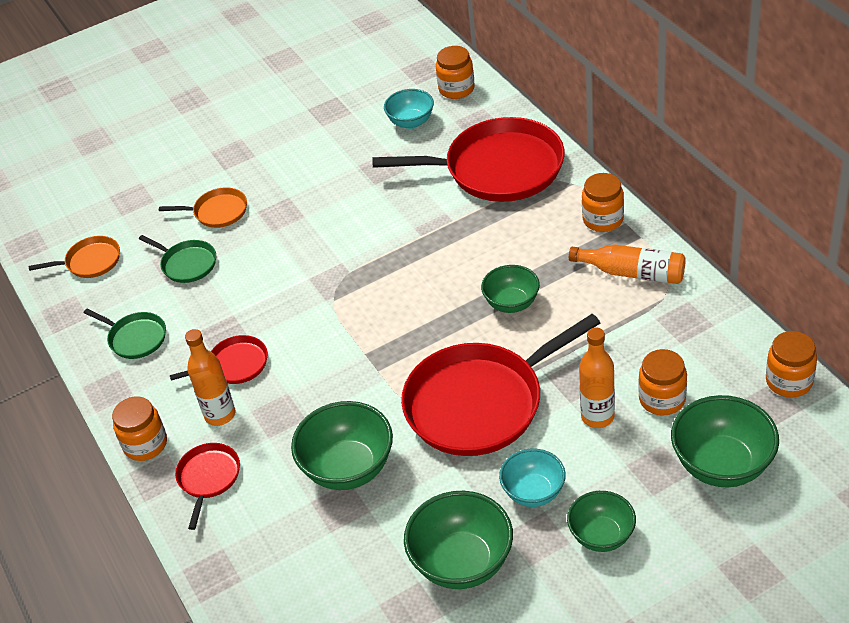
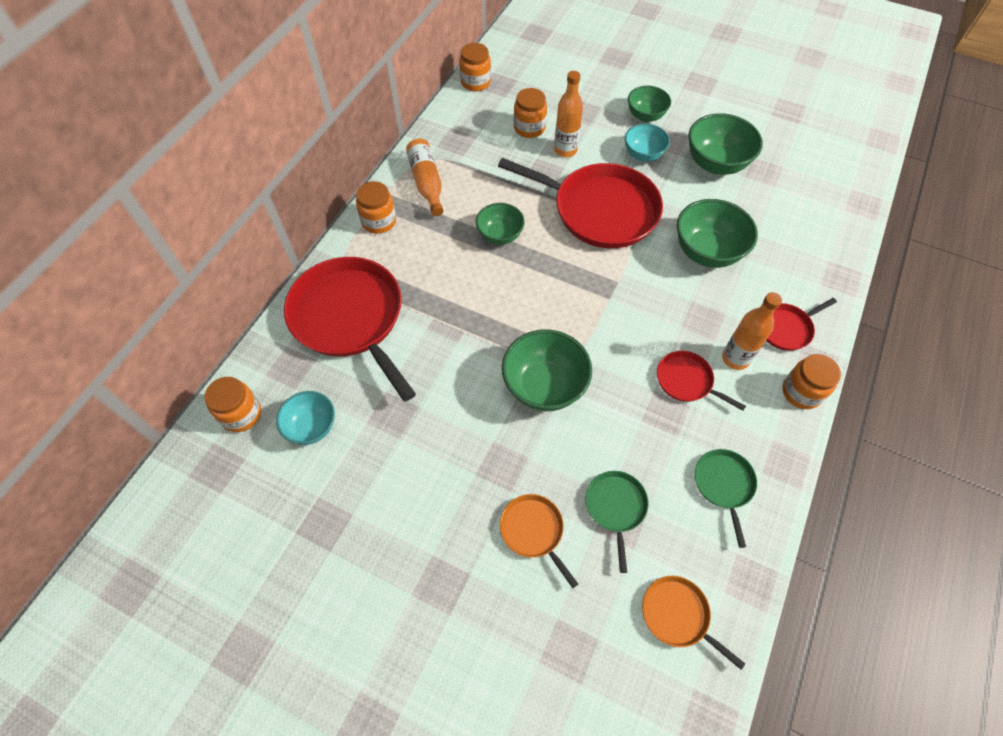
camera: 130 degrees left, 15 degrees up
green bowl [671,395,779,487] -> green bowl moved to [502,329,592,411]

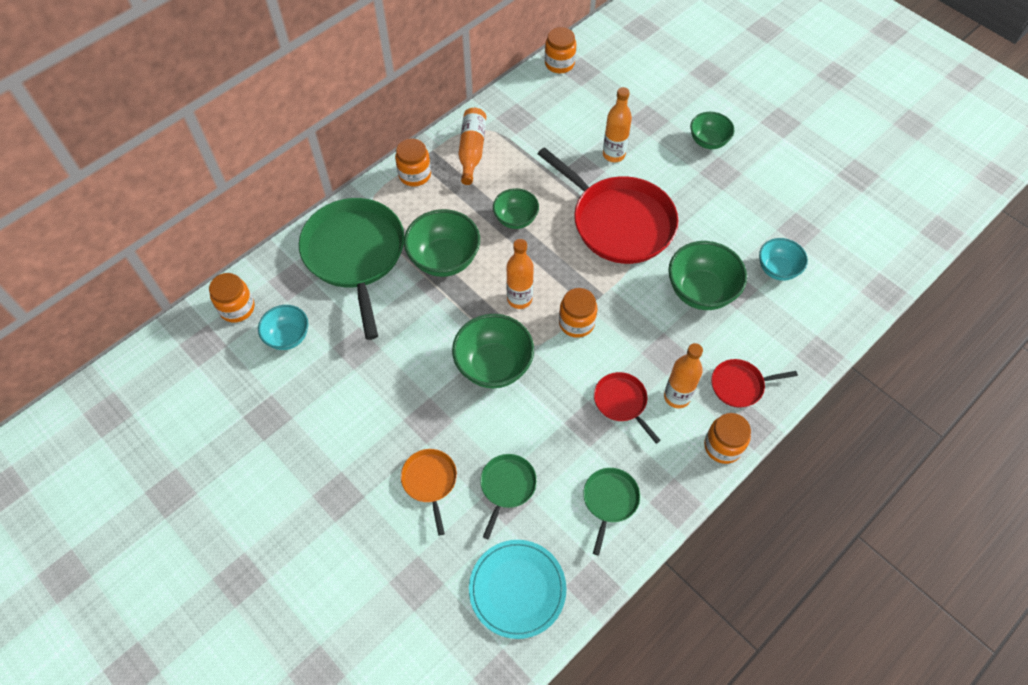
camera: 20 degrees right, 0 degrees up
red pan [284,257,416,402] -> green pan [299,198,405,340]
orange jar [514,88,547,138] -> orange jar moved to [559,288,597,338]
turquoise bowl [625,124,670,162] -> turquoise bowl moved to [759,238,808,281]
orange pan [642,576,745,670] -> turquoise plate [469,540,567,639]
green bowl [688,113,763,175] -> green bowl moved to [404,209,480,277]
none -> orange bottle [506,239,534,309]

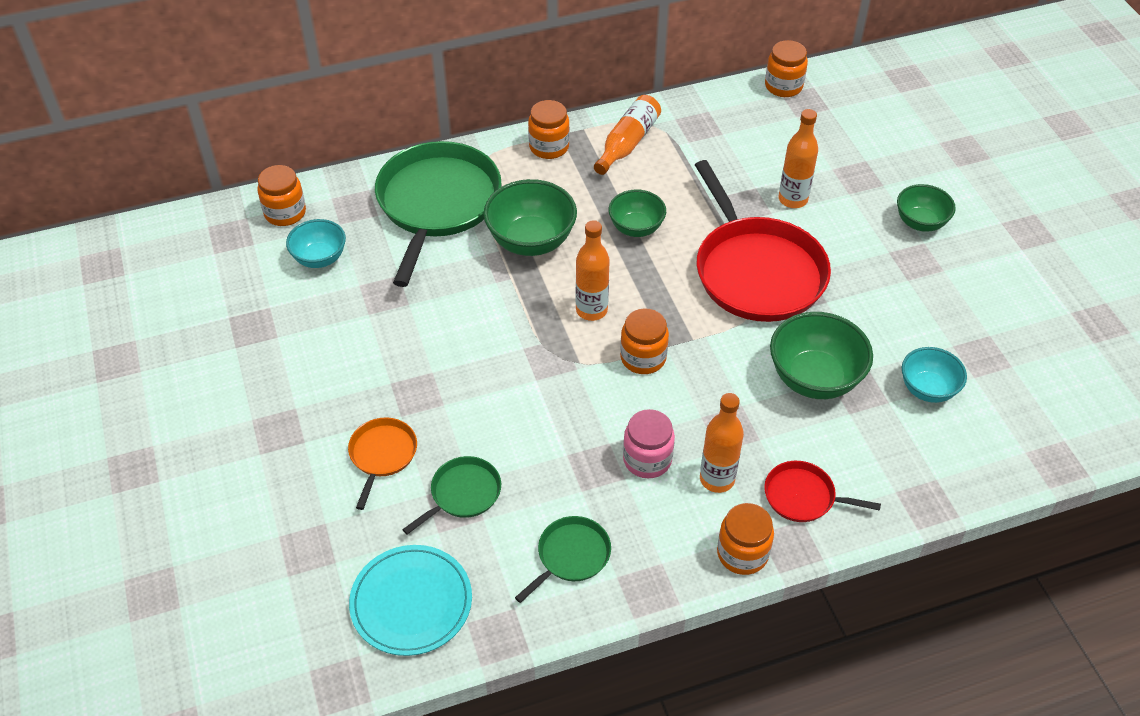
camera: 25 degrees right, 10 degrees down
green bowl [452,314,534,388] -> none
red pan [594,372,661,444] -> pink jar [623,409,675,478]

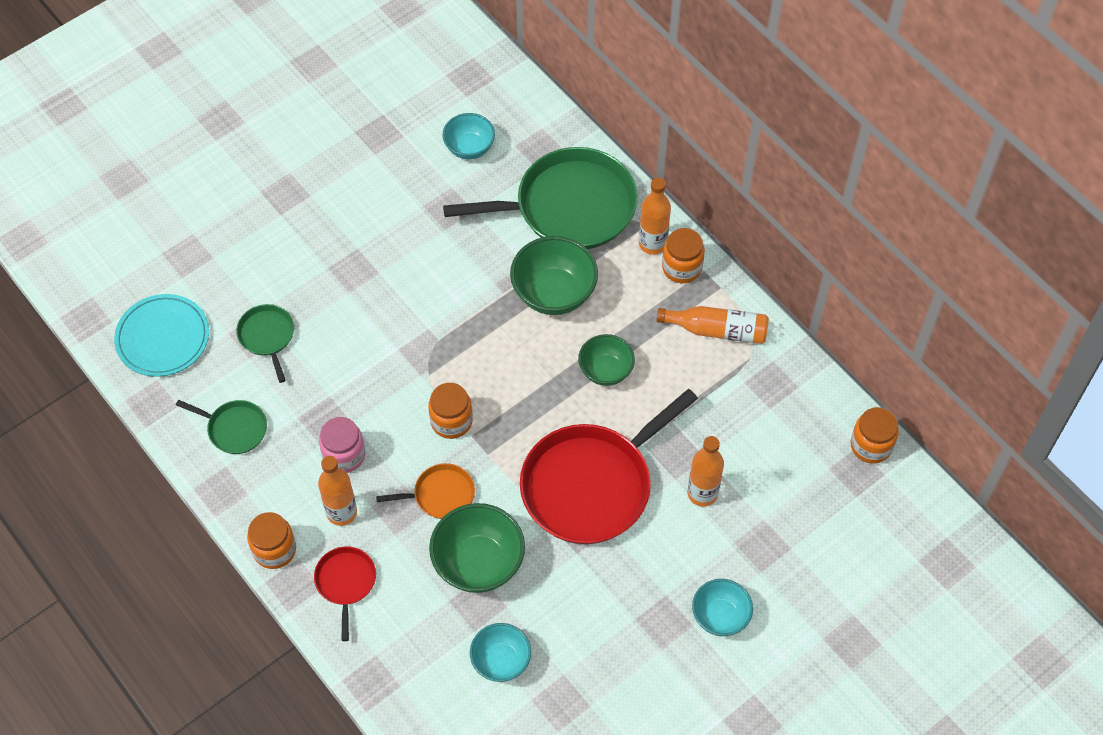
camera: 70 degrees right, 10 degrees up
orange jar [257,165,306,226] -> none
orange pan [348,417,417,510] -> orange pan moved to [376,463,475,519]
green pan [402,456,501,535] -> green pan turned 135 degrees counterclockwise [236,304,294,383]
orange bottle [576,220,610,321] -> orange bottle moved to [639,177,671,255]
green bowl [897,184,956,232] -> turquoise bowl [692,579,753,636]

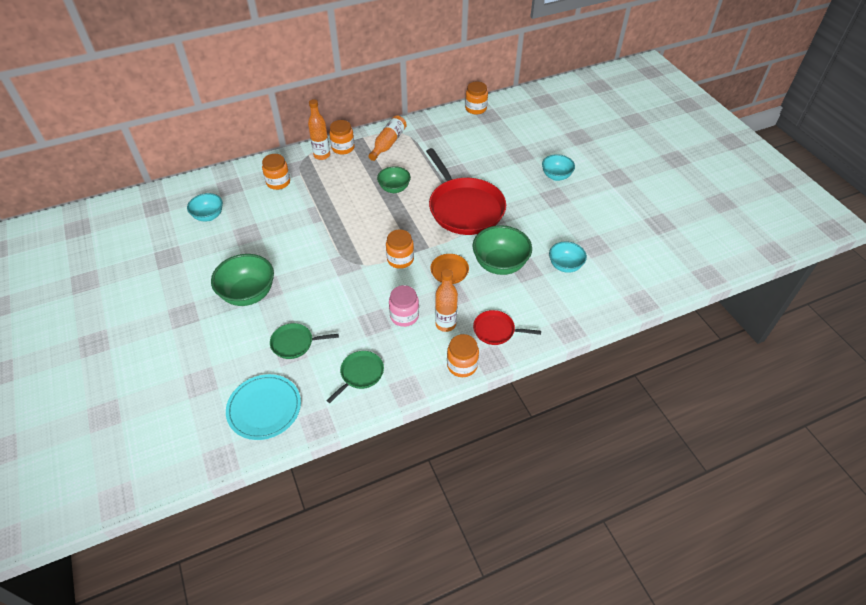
camera: 75 degrees left, 10 degrees down
green pan [443,147,638,249] -> orange jar [262,154,290,190]
green bowl [510,236,598,315] -> green bowl moved to [211,254,274,306]
orange bottle [687,436,724,507] -> none

